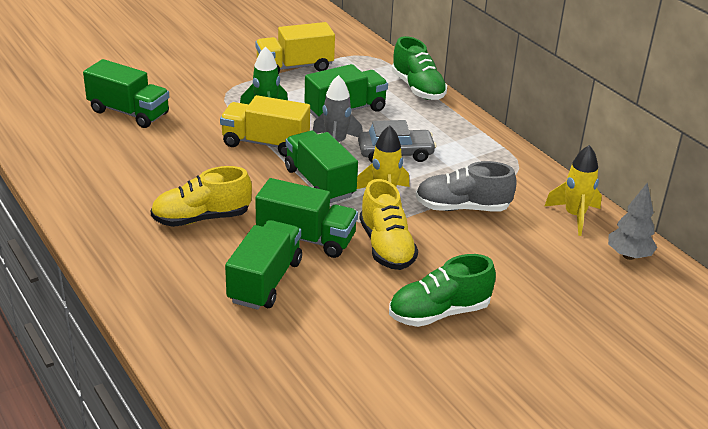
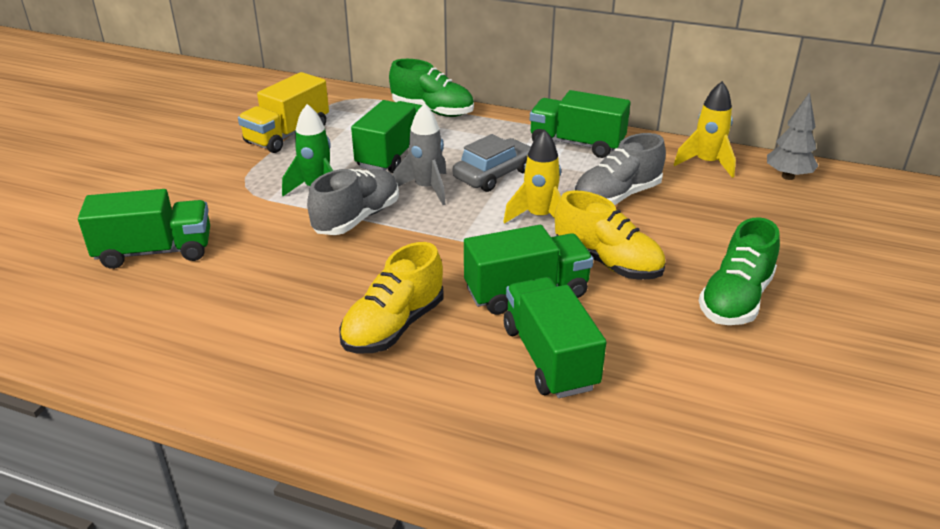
camera: 35 degrees left, 0 degrees up
yellow truck [220,95,310,157] -> grey shoe [307,169,399,235]
green truck [285,131,358,203] -> green truck moved to [530,90,631,158]

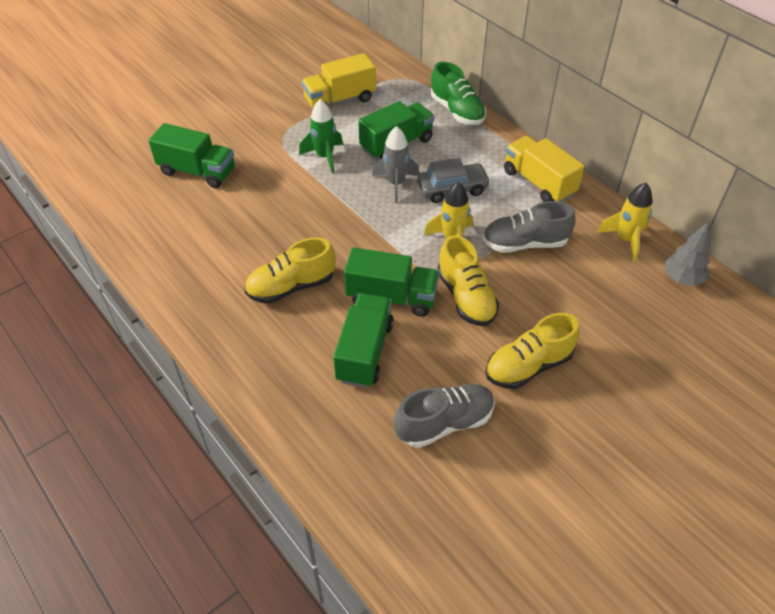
camera: 30 degrees right, 15 degrees up
grey shoe [307,169,399,235] -> grey shoe moved to [394,384,495,448]
green truck [530,90,631,158] -> yellow truck [504,136,585,202]
green shoe [699,217,780,325] -> yellow shoe [485,313,580,389]

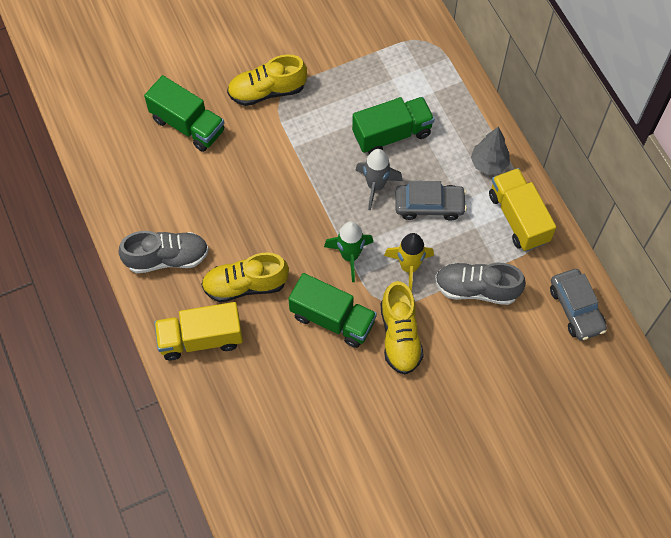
camera: 15 degrees right, 15 degrees up
green rocket [299,99,343,174] -> green rocket moved to [324,221,373,282]
yellow truck [301,53,376,108] -> yellow truck moved to [154,302,243,360]
green truck [333,293,394,388] -> none
grey shoe [394,384,495,448] -> grey shoe moved to [118,231,209,273]
green shoe [431,62,486,125] -> none
yellow shoe [485,313,580,389] -> yellow shoe moved to [227,54,307,106]
yellow rocket [597,183,652,262] -> grey car [550,269,607,341]
grey tree [664,221,710,286] -> grey tree moved to [471,127,510,175]

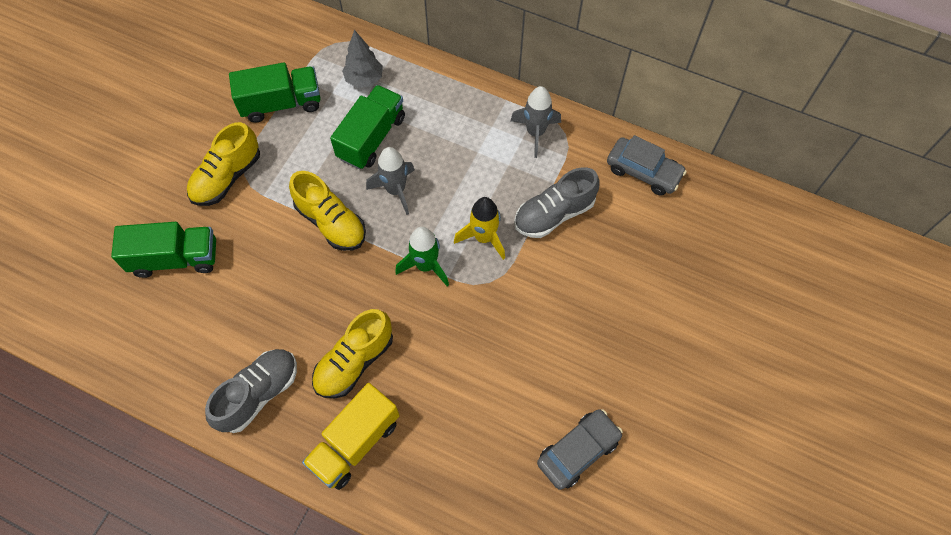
camera: 40 degrees left, 0 degrees up
green truck [288,273,377,348] -> green truck moved to [229,62,321,123]
yellow shoe [381,281,424,374] -> yellow shoe moved to [289,171,366,251]
grey car [395,181,467,221] -> grey car moved to [537,409,623,490]
grey tree [471,127,510,175] -> grey tree moved to [342,30,383,88]
yellow truck [489,168,556,251] -> grey rocket [510,86,561,158]

